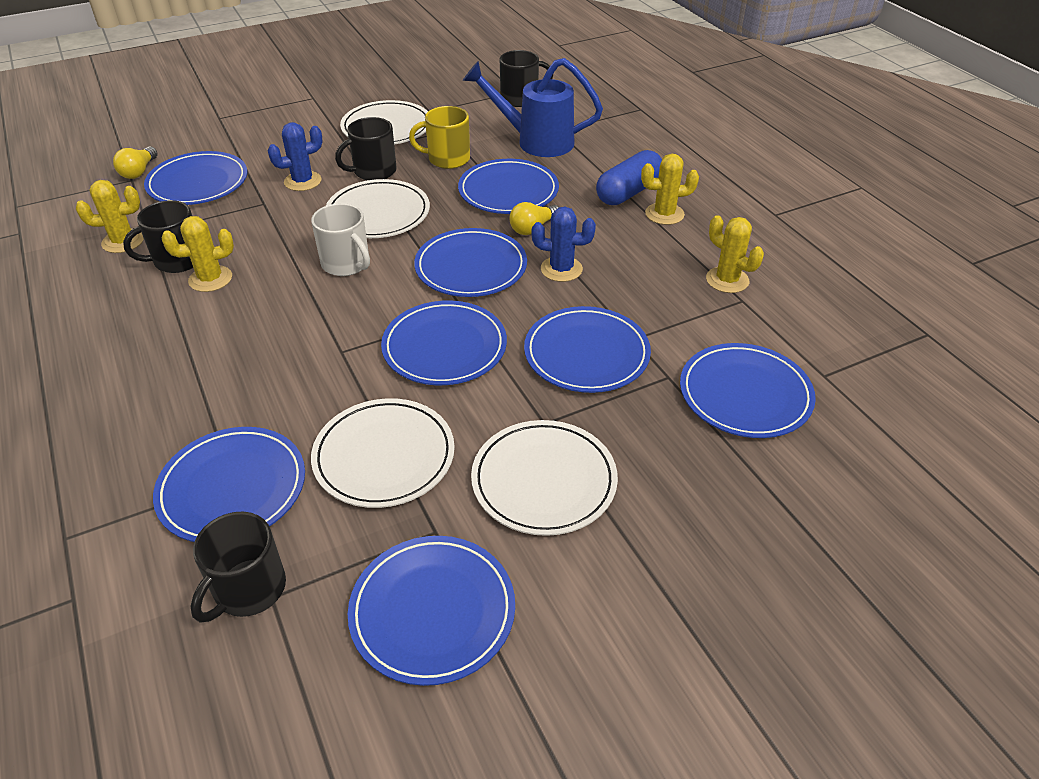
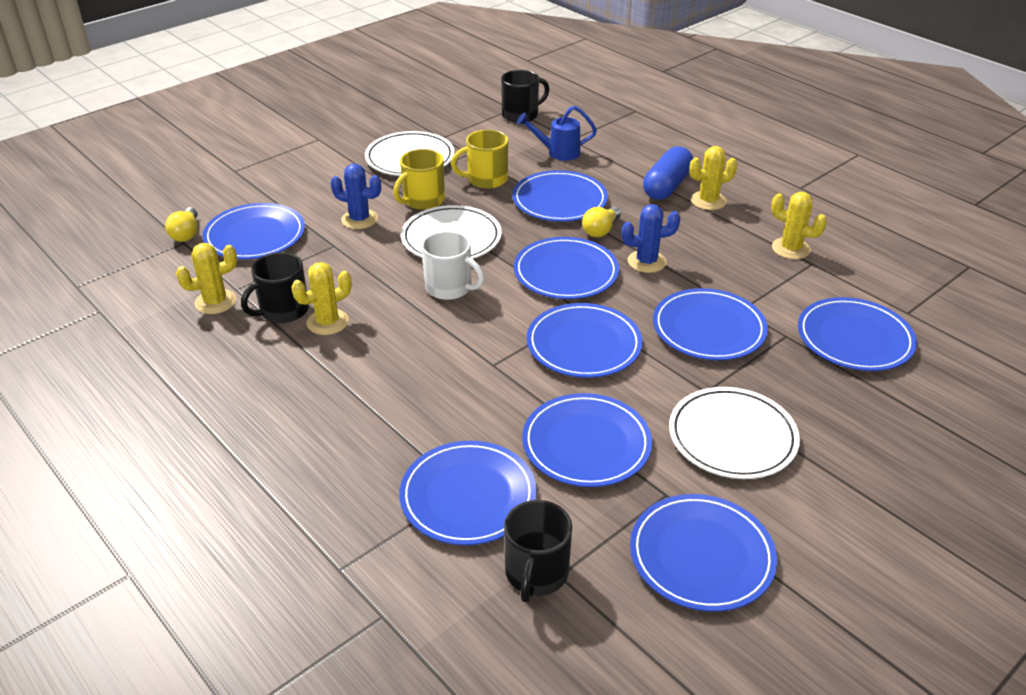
camera: 15 degrees left, 5 degrees down
blue cactus [268,122,323,191] -> blue cactus turned 60 degrees clockwise [330,164,381,229]
white plate [311,398,455,508] -> blue plate [522,393,652,487]
black mug [335,117,397,180] -> yellow mug [393,149,445,210]
blue watering can [463,58,603,157] -> blue watering can [517,106,597,161], size x0.61

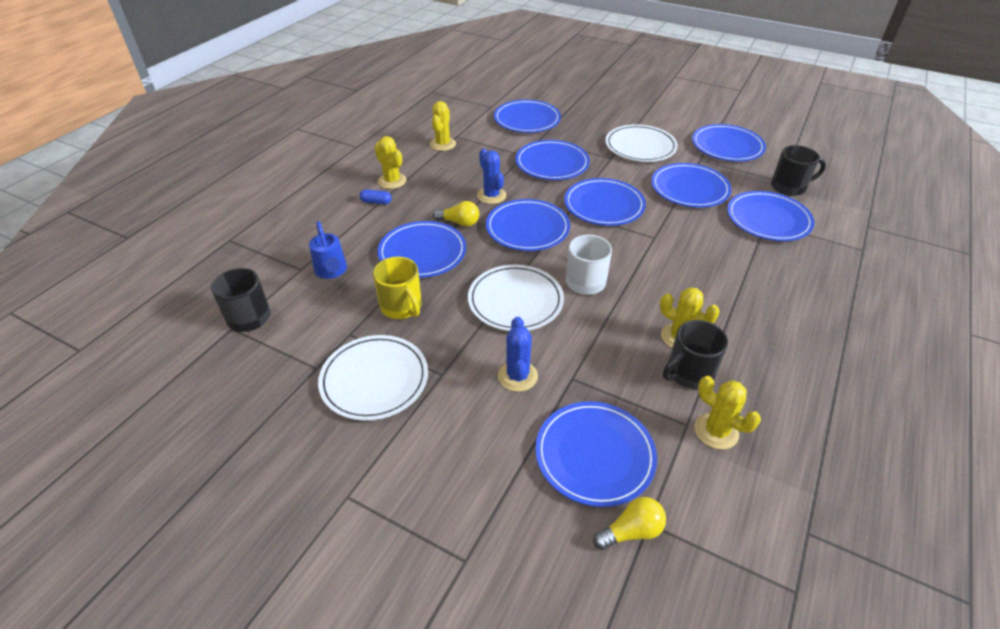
camera: 110 degrees left, 5 degrees up
black mug [241,252,309,323] -> black mug turned 120 degrees clockwise [663,320,728,389]
yellow mug [393,149,445,210] -> none
blue capsule [643,146,693,200] -> blue capsule [359,189,392,204], size x0.48

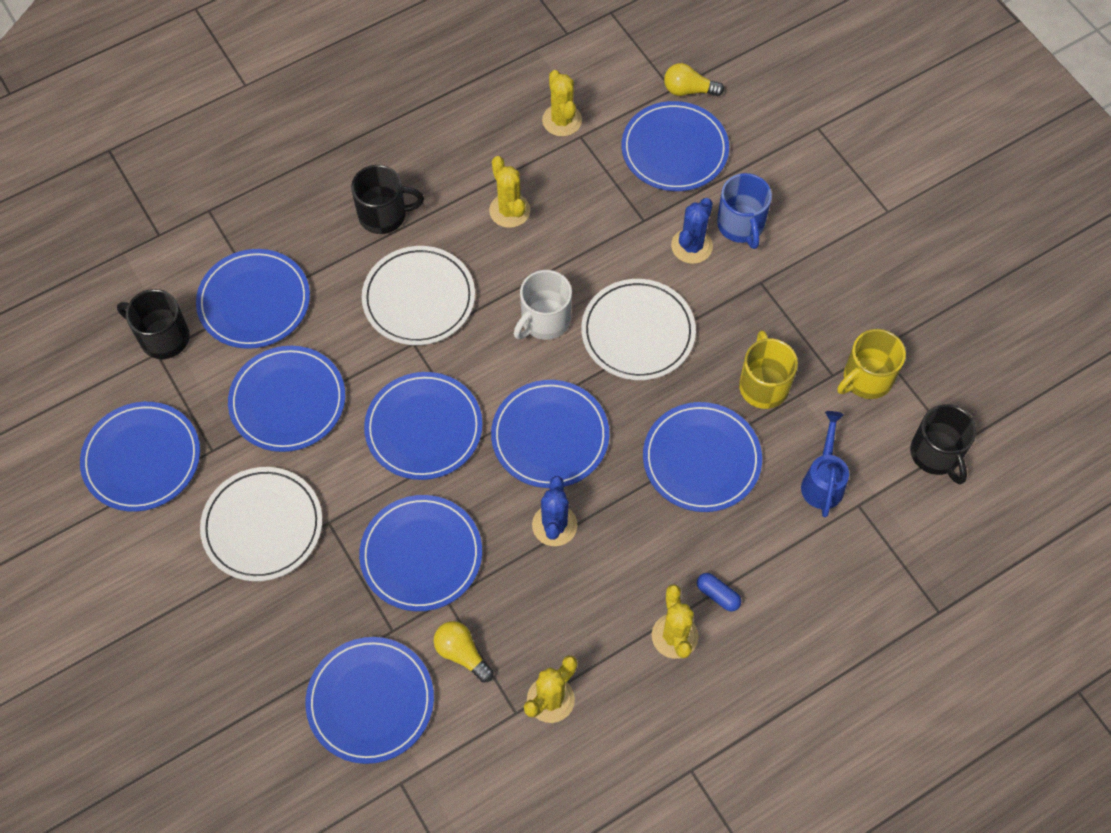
camera: 150 degrees left, 20 degrees up
white plate [318,335,428,421] -> white plate moved to [362,246,475,345]
yellow light bulb [433,201,479,227] -> yellow light bulb moved to [434,621,493,683]
black mug [663,320,728,389] -> black mug moved to [351,165,424,234]
none -> blue mug [717,173,772,249]
none -> yellow mug [837,329,906,399]

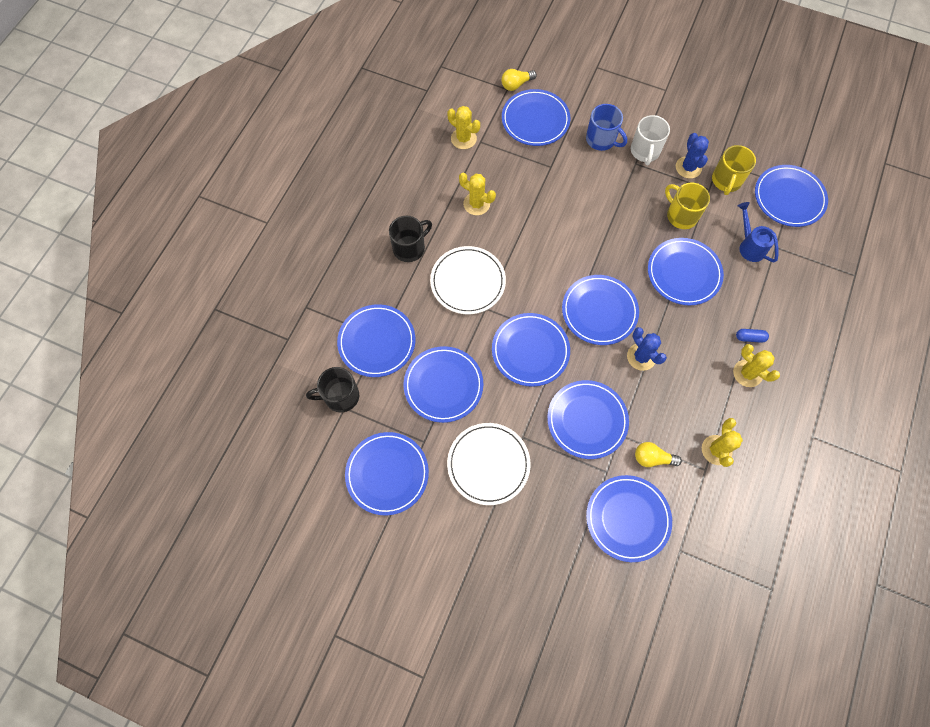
camera: 35 degrees left, 5 degrees up
white mug [514,270,572,340] -> white mug moved to [631,115,670,165]
white plate [581,279,696,380] -> none
blue cactus [671,198,713,264] -> blue cactus moved to [676,133,709,179]
black mug [910,404,976,484] -> blue plate [755,165,828,227]

